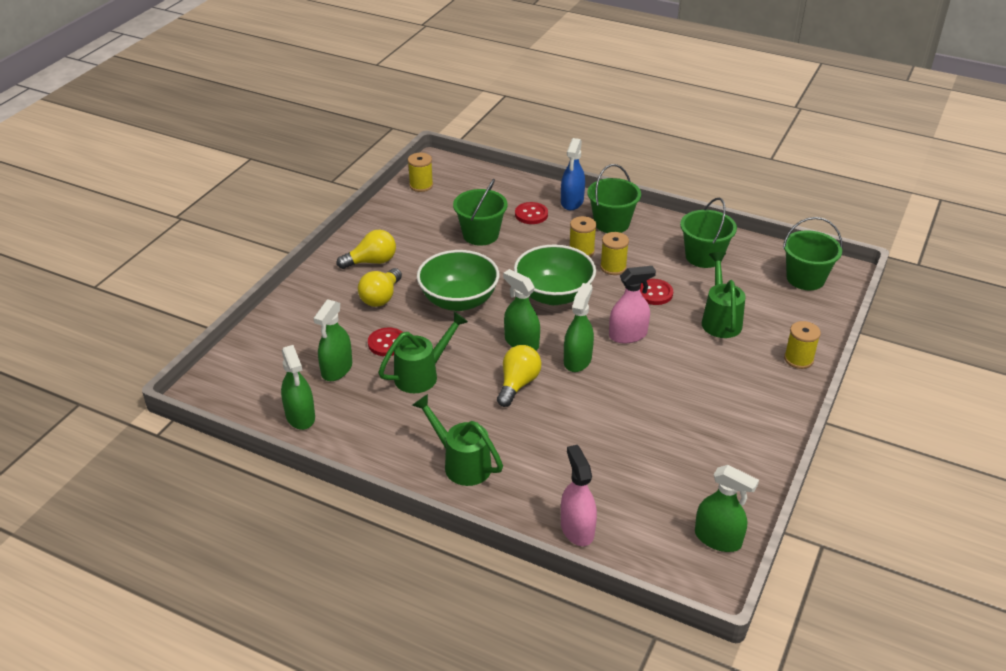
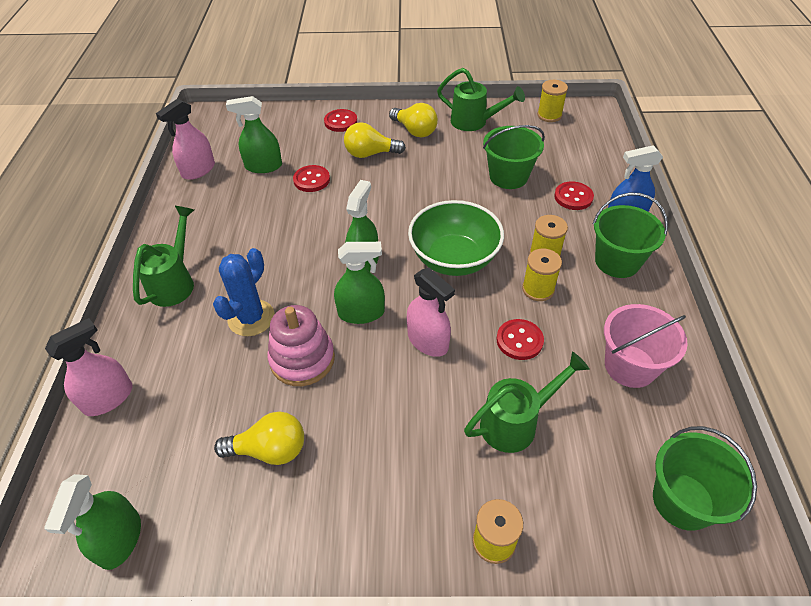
camera: 65 degrees right, 10 degrees up
green spray bottle [281,345,315,430] -> pink spray bottle [156,99,215,180]
green watering can [378,312,468,393] -> green watering can moved to [437,68,525,131]
green bowl [417,250,499,311] -> none
yellow light bulb [497,345,542,407] -> yellow light bulb moved to [214,412,304,465]
green bucket [680,198,737,268] -> pink bucket [604,304,688,388]
none -> blue cactus [213,248,274,336]
none -> pink stacking toy [268,305,335,386]
none -> red button [324,109,357,132]

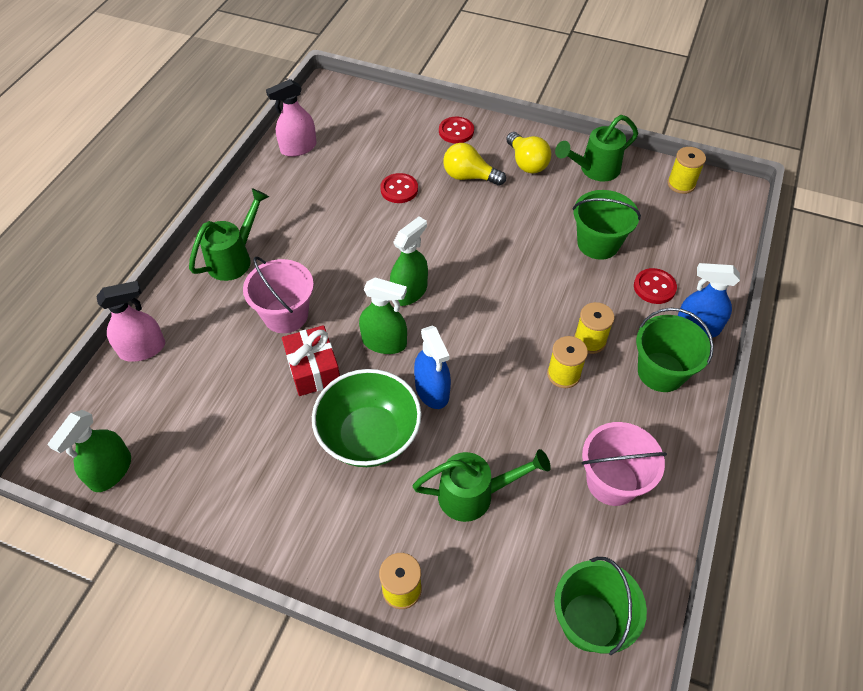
camera: 20 degrees right, 5 degrees up
blue cactus [213,248,274,336] -> pink bucket [243,257,314,333]
yellow light bulb [214,412,304,465] -> none
green spray bottle [226,96,282,173] -> none
pink stacking toy [268,305,335,386] -> red gift [282,325,340,396]
pink spray bottle [407,268,455,357] -> blue spray bottle [414,326,451,409]
green bowl [408,200,504,276] -> green bowl moved to [312,369,421,467]
green watering can [437,68,525,131] -> green watering can turned 105 degrees clockwise [555,115,638,182]
red button [497,319,544,360] -> none

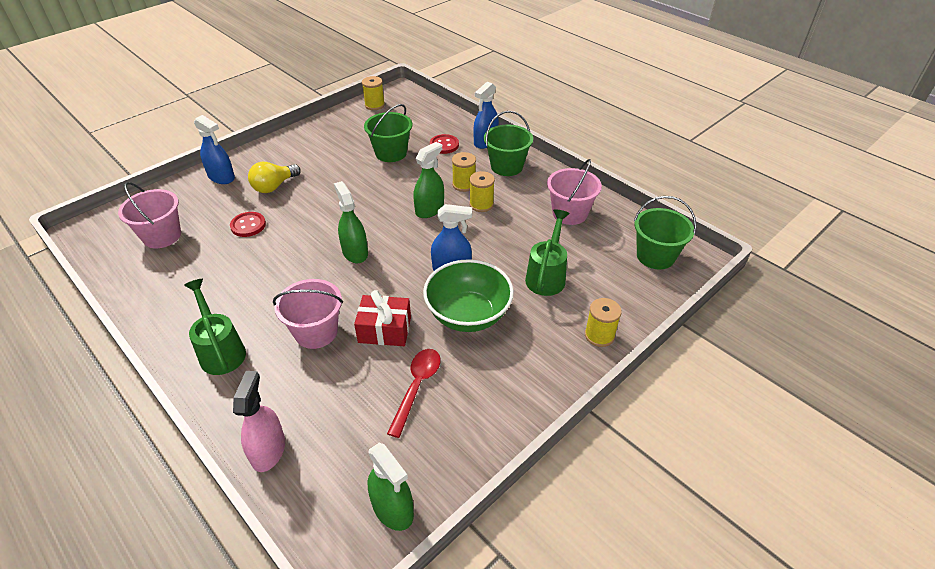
camera: 65 degrees left, 10 degrees down
pink spray bottle [266,79,317,157] -> none
green spray bottle [359,278,407,354] -> green spray bottle moved to [413,142,444,218]
red button [439,117,474,144] -> blue spray bottle [194,115,235,184]
yellow light bulb [506,132,551,173] -> none
green watering can [555,115,638,182] -> none
none -> pink bucket [118,182,181,248]
none -> red spoon [387,349,440,438]

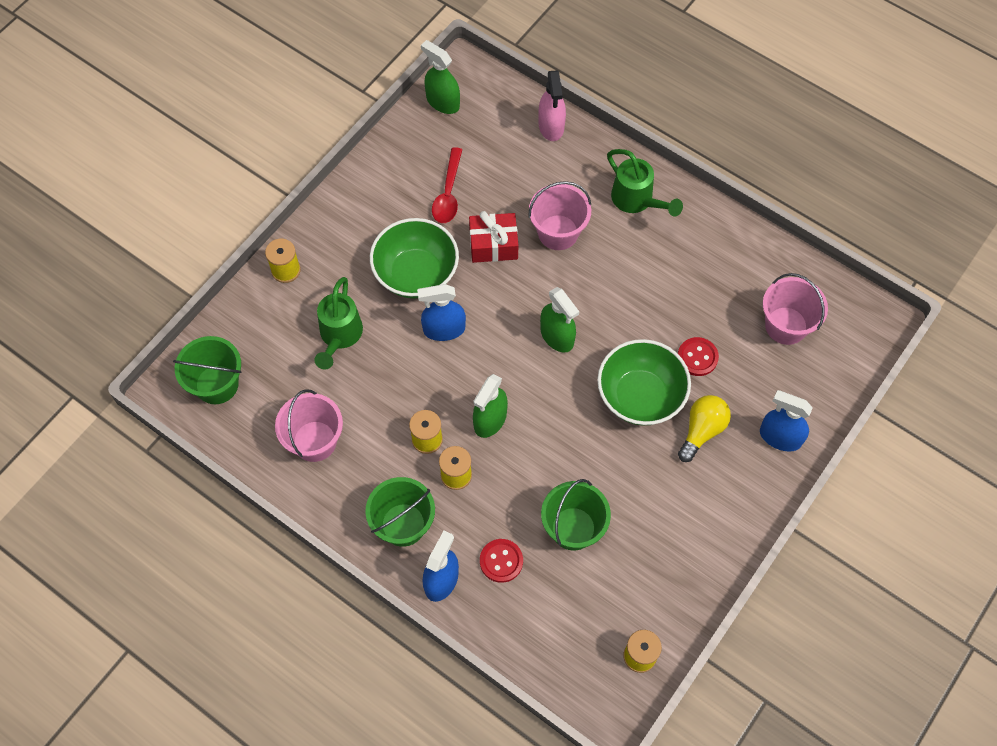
camera: 170 degrees right, 20 degrees up
none -> green bowl [597,339,691,426]

